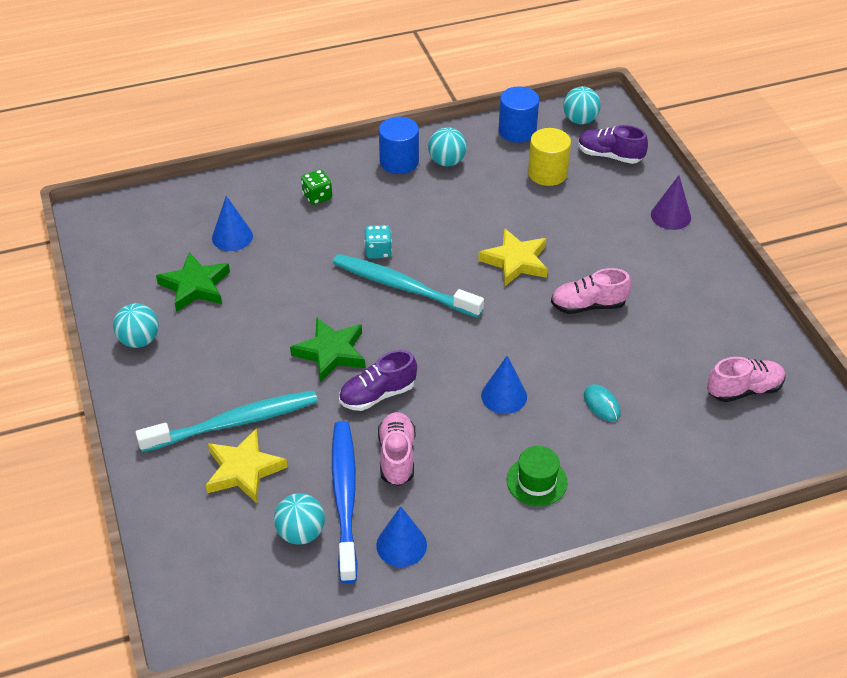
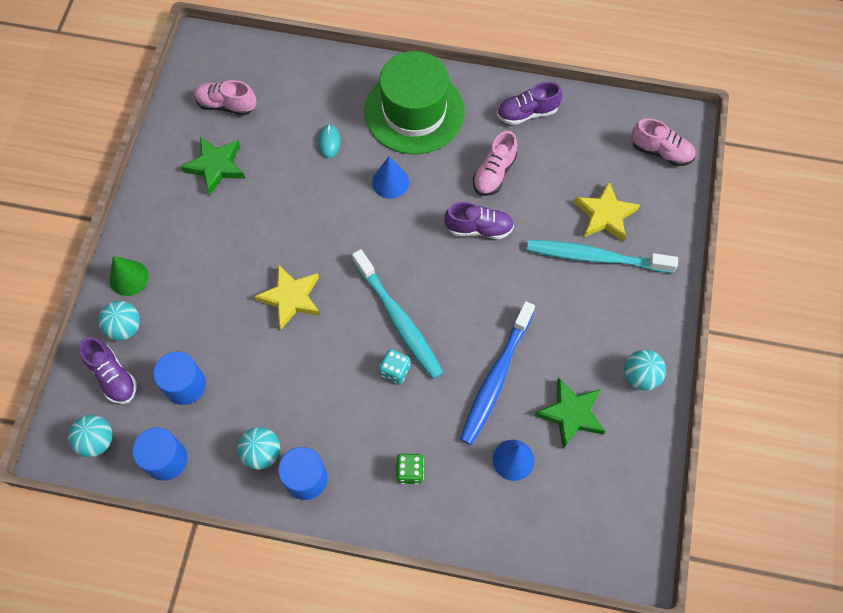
camera: 150 degrees left, 20 degrees up
turquoise ball [274,493,325,545] -> turquoise ball moved to [98,301,140,341]
green star [290,317,365,383] -> green star moved to [181,137,245,195]
blue toothbrush [332,421,358,583] -> blue toothbrush moved to [460,301,535,445]
blue cone [376,506,427,567] -> purple shoe [497,82,563,125]
green hat [507,446,567,506] -> green hat [365,51,465,154], size x2.25
yellow cylinder [528,128,571,186] -> blue cylinder [153,352,206,405]
pink shoe [551,268,631,314] -> pink shoe moved to [631,118,695,166]
purple cone [651,175,691,230] -> green cone [110,256,148,296]

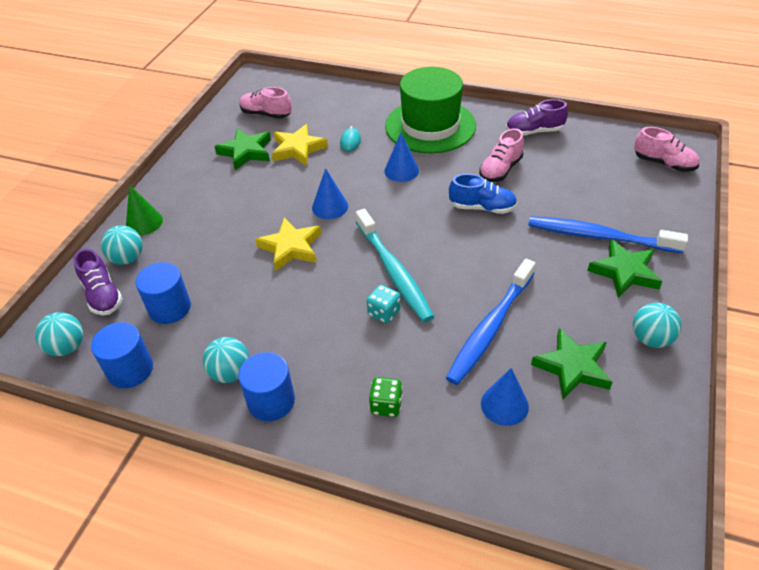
camera: 10 degrees right, 20 degrees down
purple shoe [444,202,514,239] -> blue shoe [449,174,517,214]
turquoise toothbrush [526,240,678,273] -> blue toothbrush [528,216,688,253]
yellow star [574,182,640,242] -> yellow star moved to [272,124,328,166]
none -> blue cone [312,168,348,219]
none -> green star [587,239,663,298]

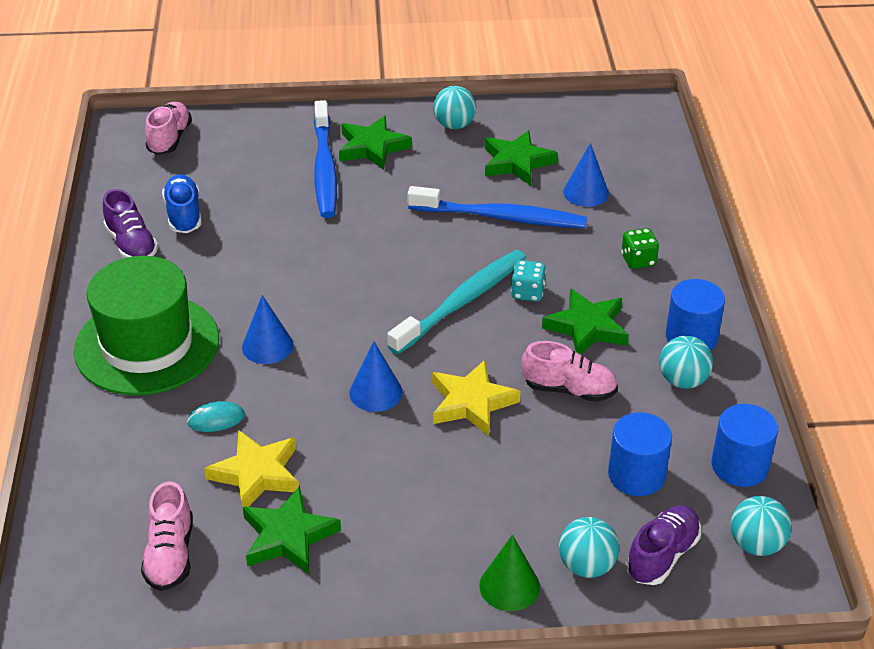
camera: 115 degrees left, 5 degrees down
blue shoe [449,174,517,214] -> blue shoe moved to [162,175,202,233]
pink shoe [479,128,524,182] -> pink shoe moved to [522,341,618,402]
none -> green star [542,288,629,355]

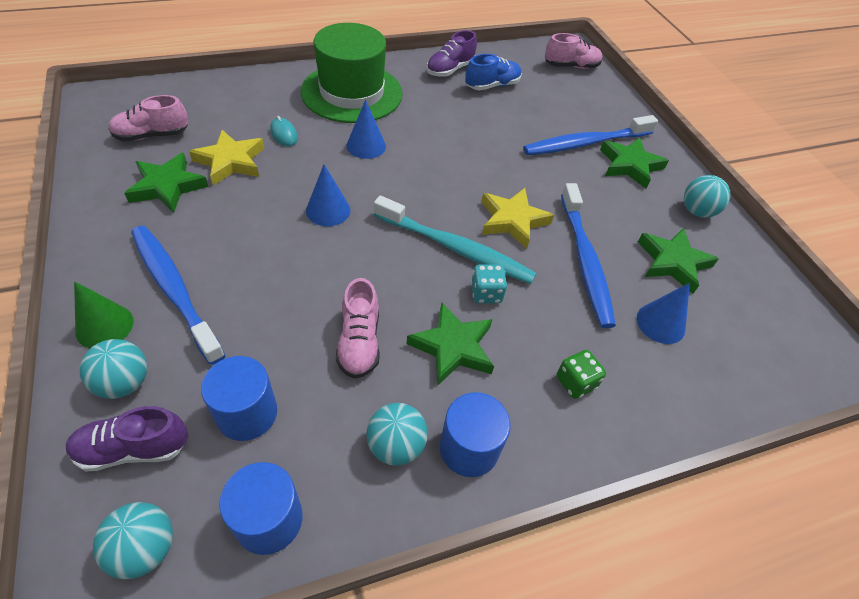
camera: 70 degrees right, 10 degrees up
yellow star [432,360,521,436] -> yellow star moved to [481,188,554,249]
purple shoe [626,505,701,585] -> purple shoe turned 150 degrees clockwise [66,406,188,472]
none -> blue toothbrush [131,226,226,365]

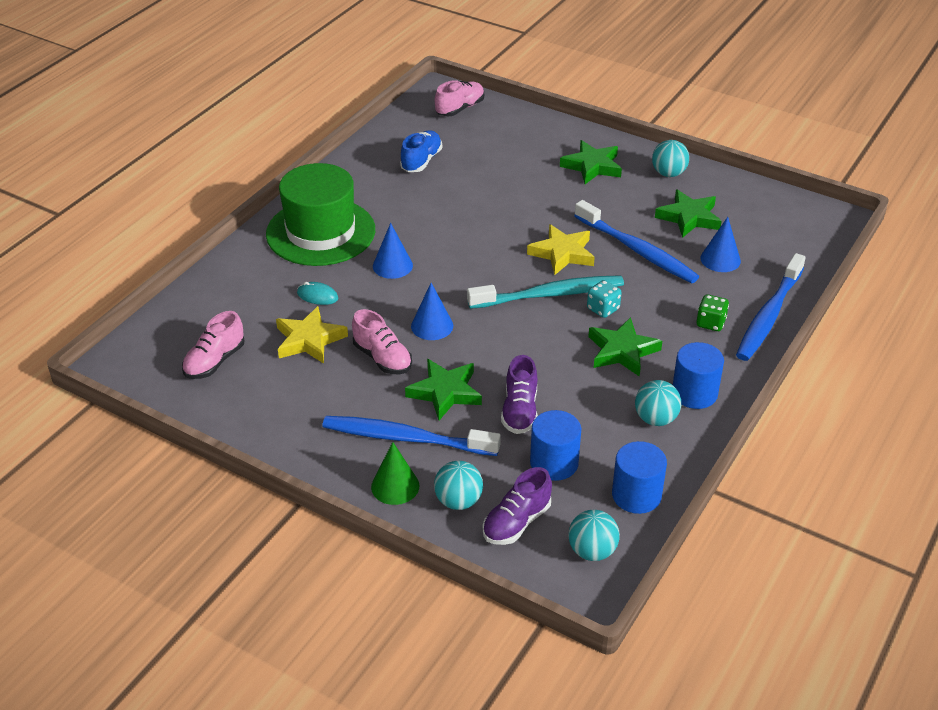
camera: 35 degrees left, 10 degrees down
green star [124,153,209,213] -> green star moved to [405,359,482,420]
pink shoe [336,278,380,379] -> pink shoe moved to [352,309,412,374]
purple shoe [427,30,477,77] -> purple shoe moved to [501,355,538,434]
blue toothbrush [523,115,658,155] -> blue toothbrush moved to [736,253,806,361]

